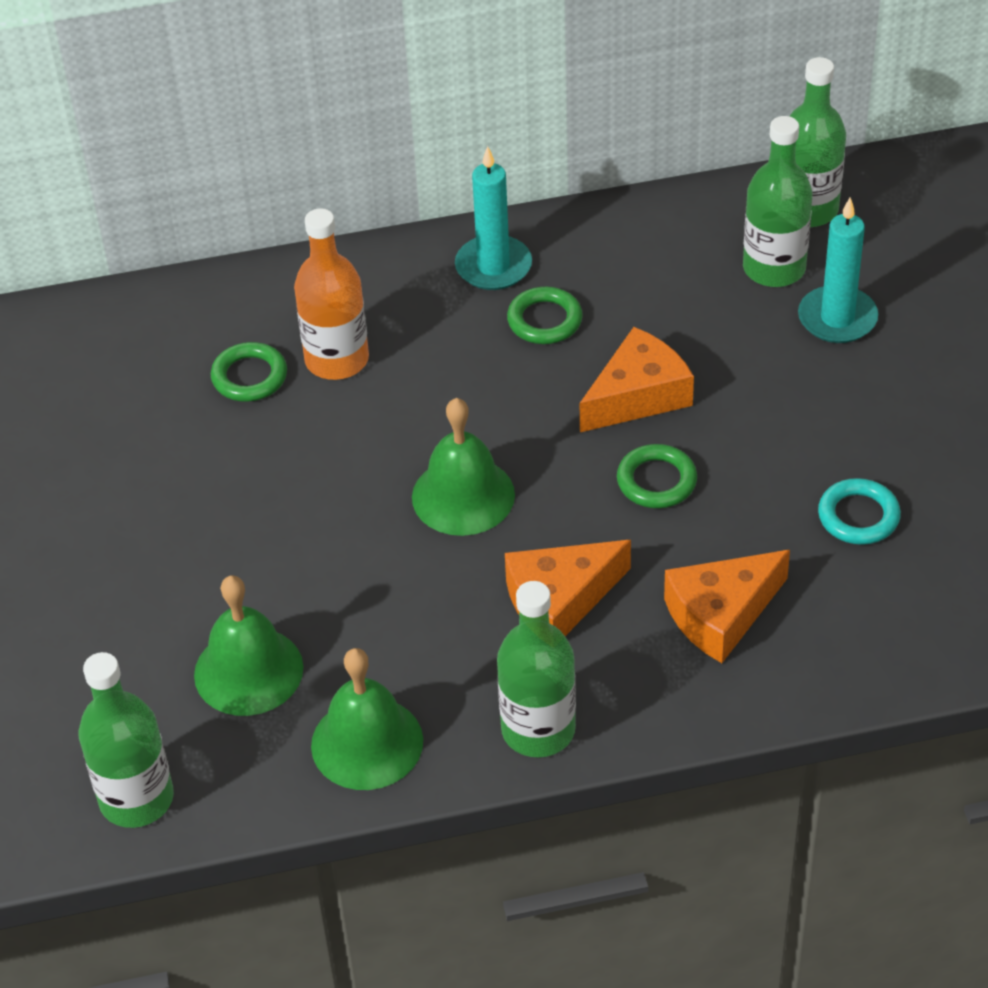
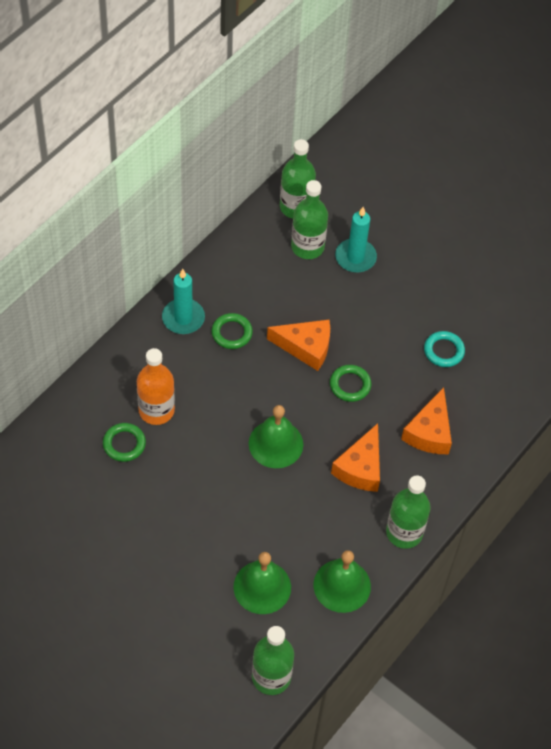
camera: 45 degrees left, 10 degrees up
orange cheese [580,327,694,432] -> orange cheese turned 90 degrees clockwise [267,320,330,371]

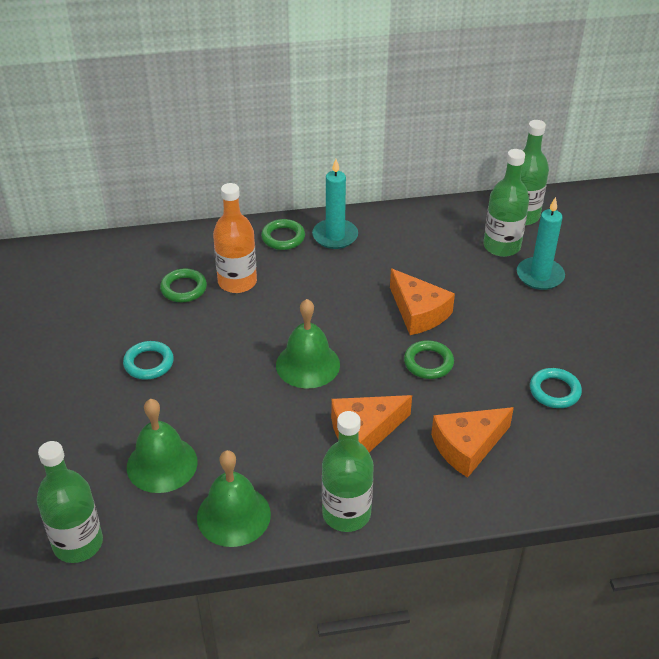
camera: 45 degrees right, 15 degrees down
green ring [211,313,253,349] -> green ring moved to [261,219,305,250]
none -> turquoise ring [123,341,174,380]

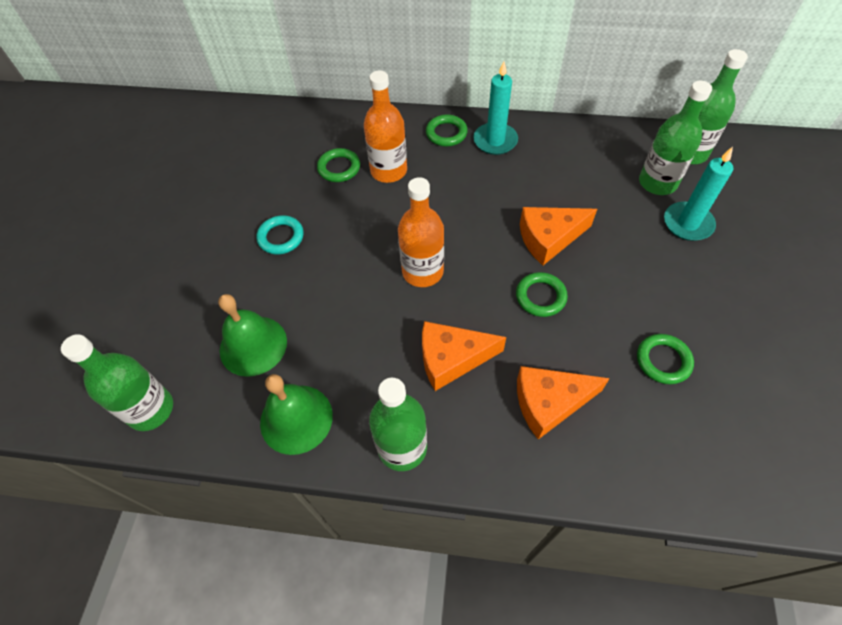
camera: 20 degrees right, 15 degrees up
green bell [276,299,340,388] -> orange bottle [398,177,444,287]
orange cheese [390,268,455,335] -> orange cheese turned 90 degrees clockwise [520,207,597,265]
turquoise ring [530,368,582,408] -> green ring [637,334,694,384]

